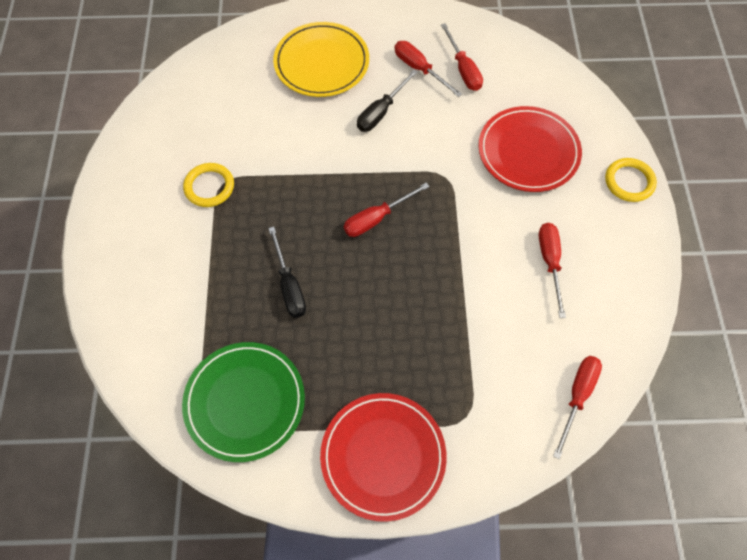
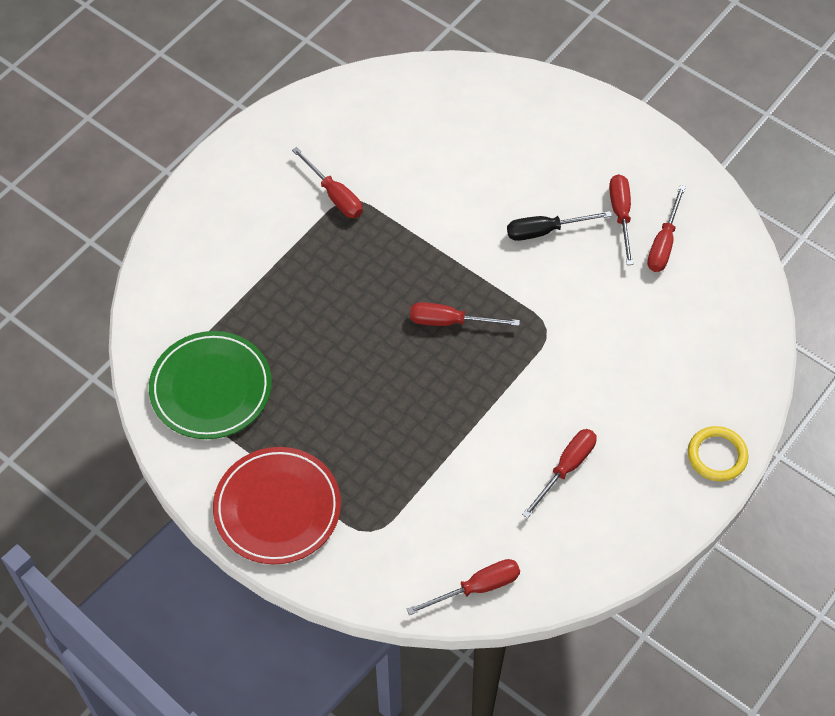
camera: 40 degrees right, 5 degrees down
yellow ring [183,163,234,207] -> red screwdriver [292,147,363,218]
black screwdriver [268,227,306,318] -> none
yellow plate [273,22,369,97] -> none
red plate [478,106,582,192] -> none

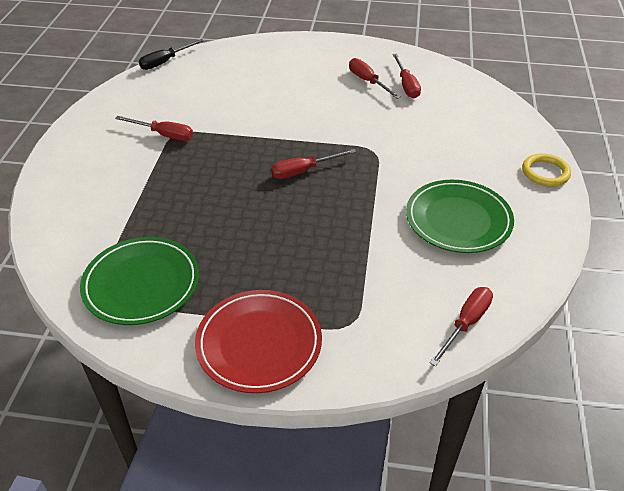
camera: 30 degrees left, 15 degrees down
black screwdriver [507,211,611,241] -> black screwdriver moved to [139,39,204,70]
red screwdriver [522,429,597,518] -> green plate [406,180,514,253]

